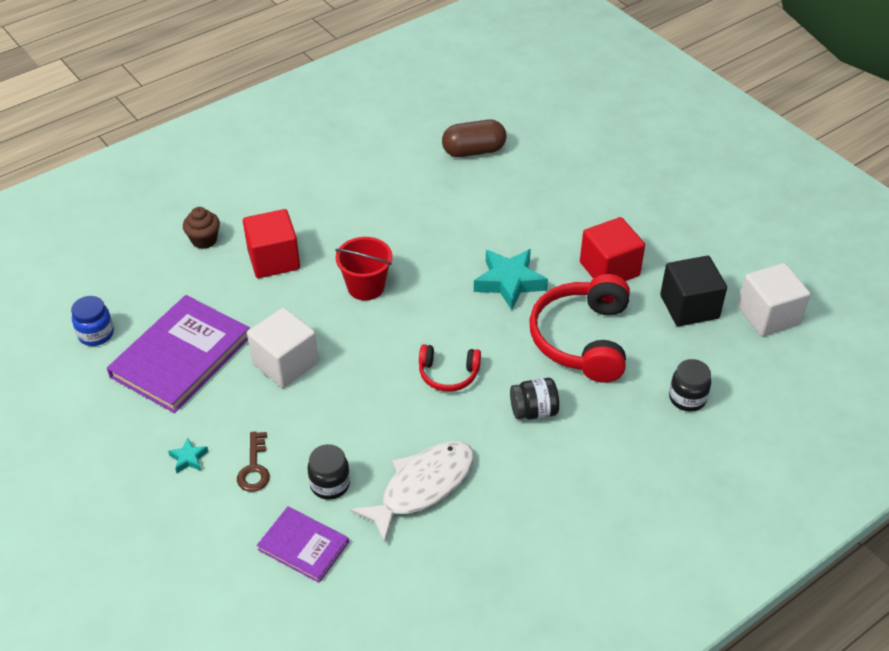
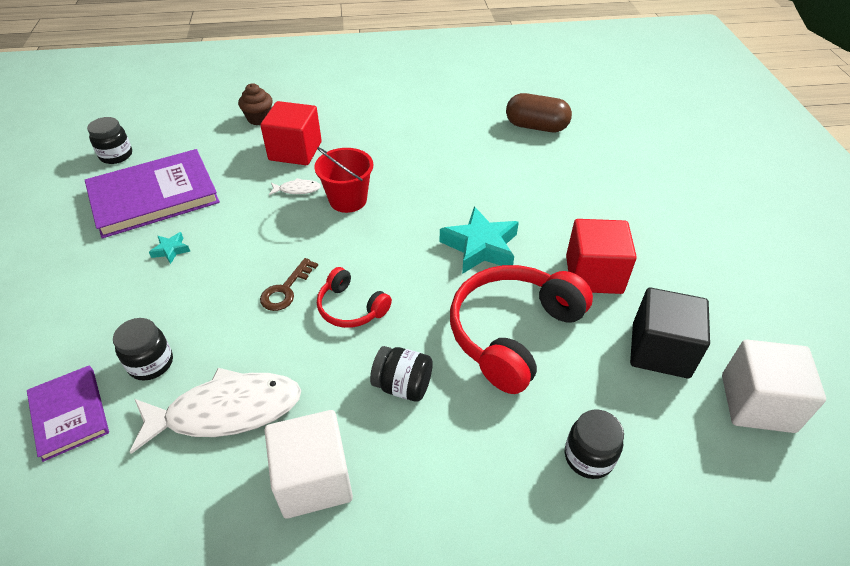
camera: 30 degrees right, 0 degrees up
blue jar [71,296,114,346] -> black jar [87,117,132,164]
turquoise star [168,438,209,473] -> turquoise star moved to [149,232,190,264]
brown key [237,432,270,492] -> brown key moved to [260,258,318,311]
white cube [247,307,319,388] -> white cube moved to [264,410,353,519]
none -> white fish [269,178,321,195]

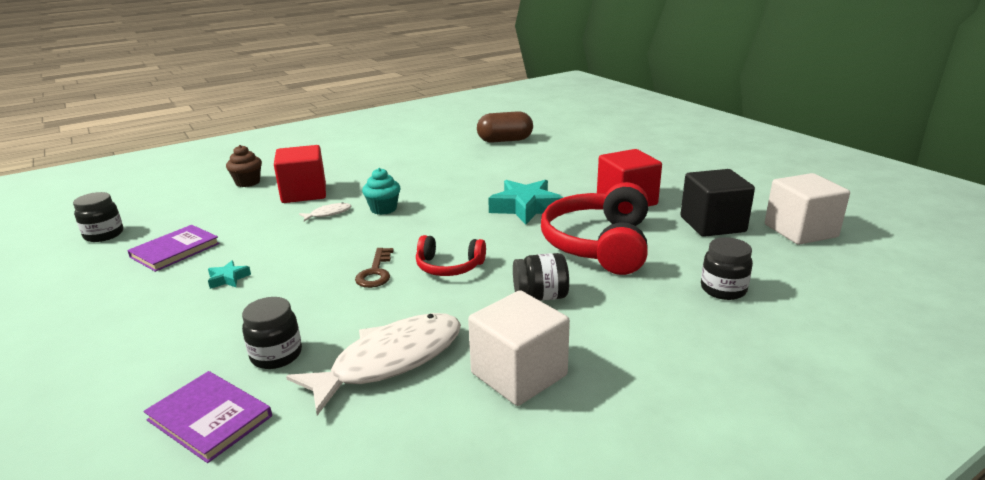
camera: 25 degrees left, 20 degrees down
purple book [85,149,220,238] -> purple book [127,225,220,272], size x0.55
red bucket [314,147,373,213] -> turquoise cupcake [362,168,401,215]

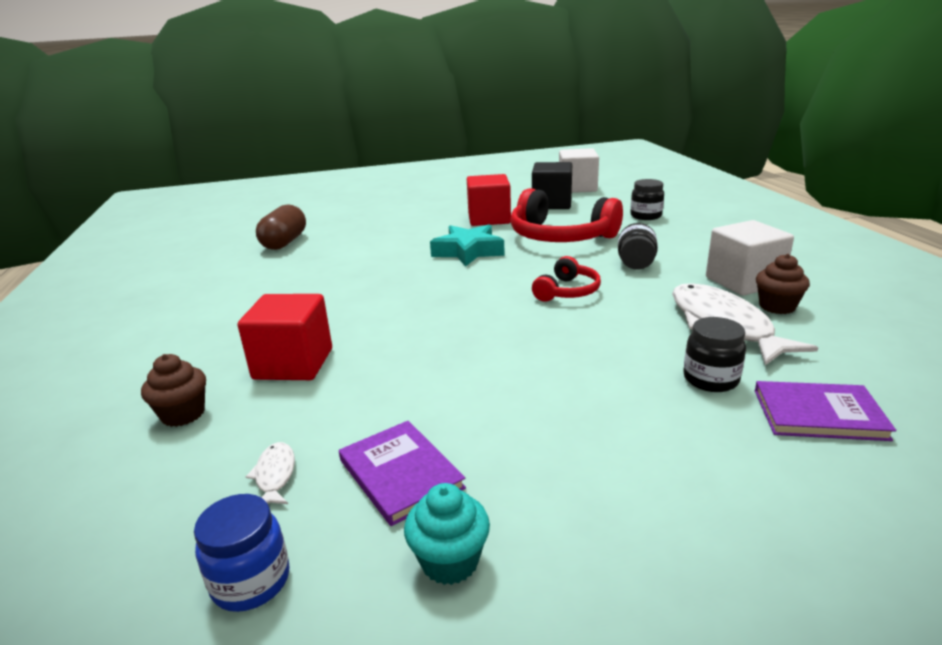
camera: 70 degrees left, 0 degrees up
black jar [73,192,123,242] -> blue jar [194,494,290,612]
purple book [143,371,272,463] -> purple book turned 45 degrees clockwise [755,381,896,441]
turquoise star [208,260,251,289] -> none
white fish [299,202,351,221] -> white fish moved to [246,442,295,504]
brown key [355,248,394,288] -> none
turquoise cupcake [362,168,401,215] -> turquoise cupcake moved to [404,483,490,585]
none -> brown cupcake [756,254,810,314]

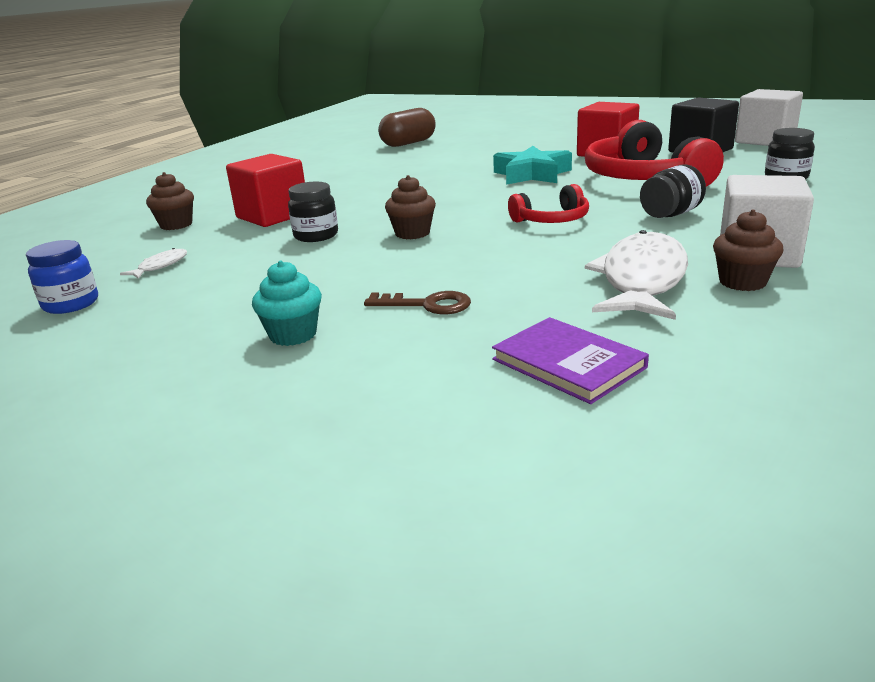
camera: 40 degrees right, 0 degrees up
purple book [339,421,466,526] -> none
turquoise cupcake [404,483,490,585] -> turquoise cupcake moved to [252,260,322,346]
black jar [683,317,746,392] -> black jar moved to [288,182,338,242]
none -> brown key [364,291,471,314]
none -> brown cupcake [385,175,436,239]

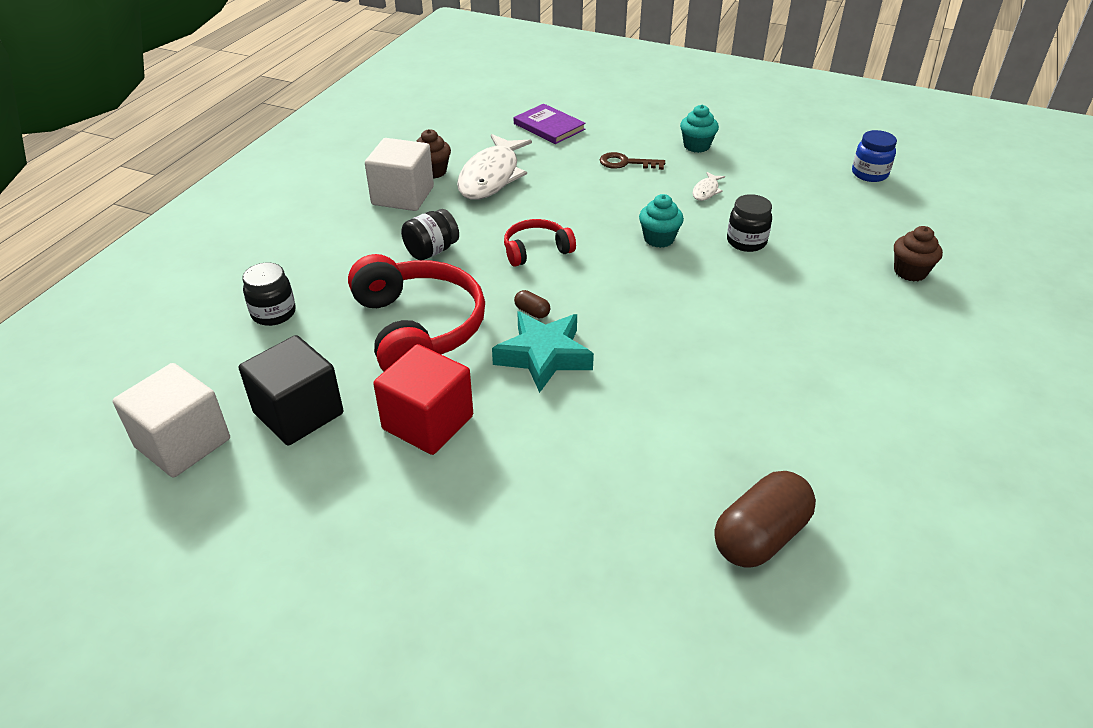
camera: 175 degrees right, 15 degrees up
white fish [120,248,187,279] -> white fish moved to [693,172,725,201]
red cube [226,154,305,227] -> none
brown cupcake [385,175,436,239] -> turquoise cupcake [639,194,684,248]
none -> brown capsule [514,290,550,318]

